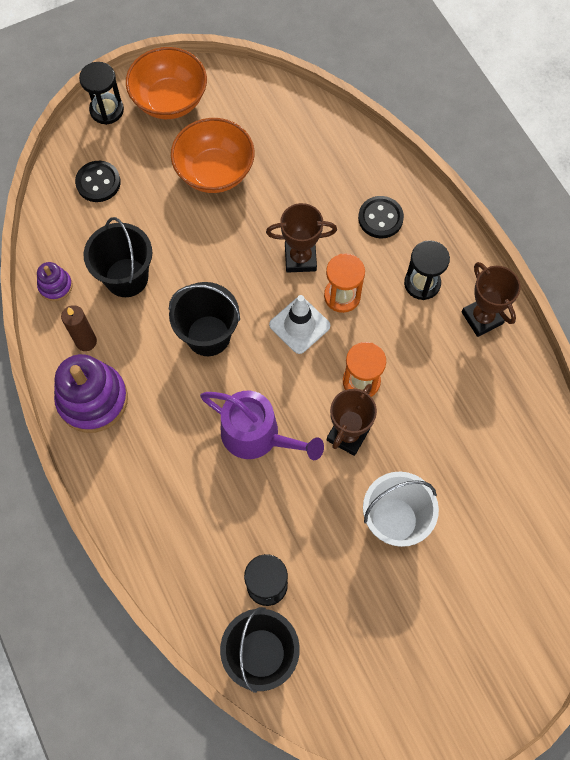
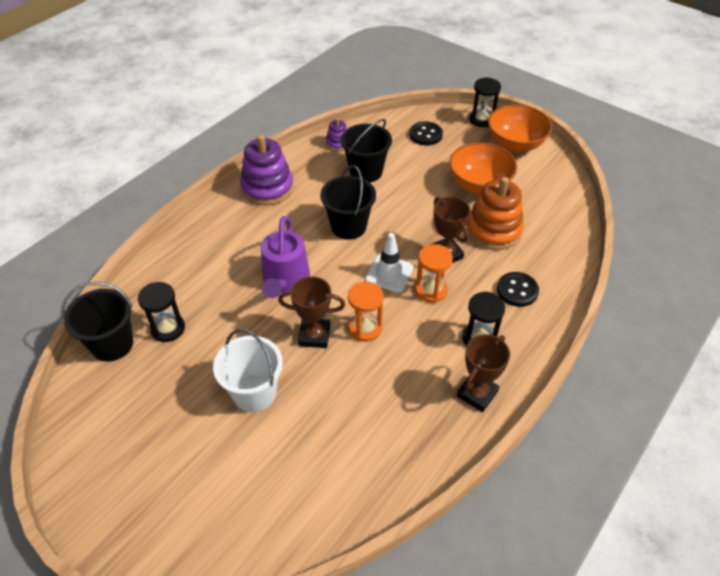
camera: 65 degrees right, 20 degrees down
brown candle [61,305,97,351] -> none
none -> orange stacking toy [466,177,524,250]

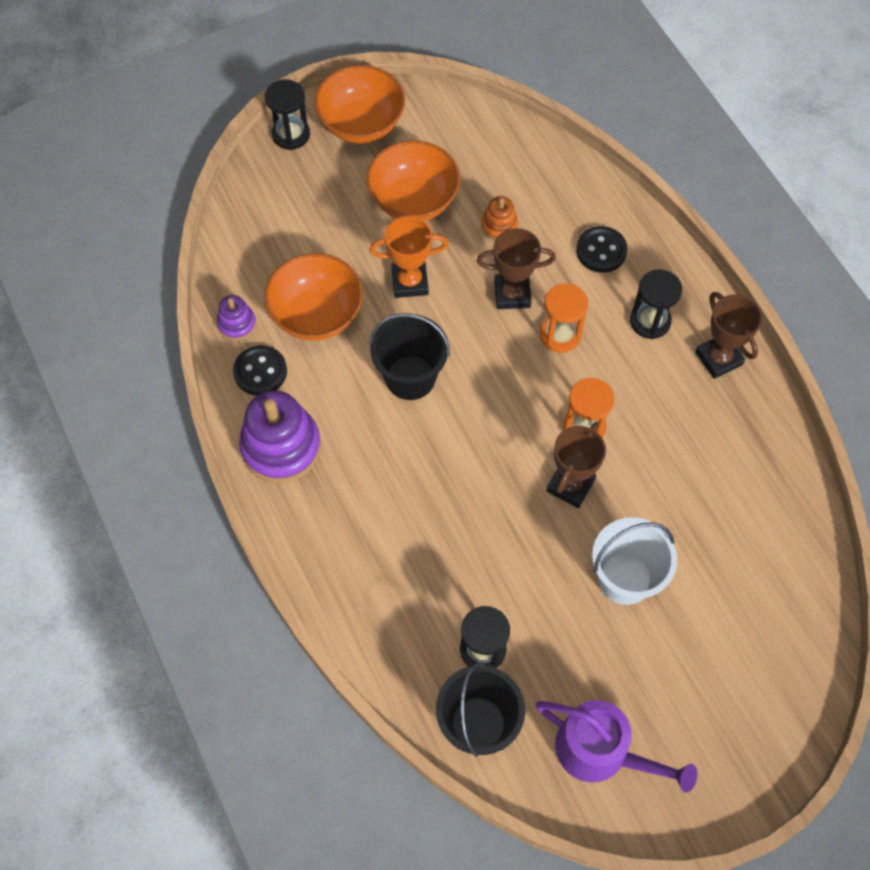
camera: 65 degrees left, 15 degrees up
purple watering can [261,216,310,298] -> purple watering can moved to [536,700,697,793]
black bucket [341,119,392,183] -> orange bowl [264,253,363,341]
white traffic cone [365,233,413,293] -> none
black button [409,121,443,146] -> black button moved to [233,345,287,395]
orange stacking toy [466,177,524,250] -> orange stacking toy [481,196,518,241], size x0.50
none -> orange trophy [369,216,448,298]

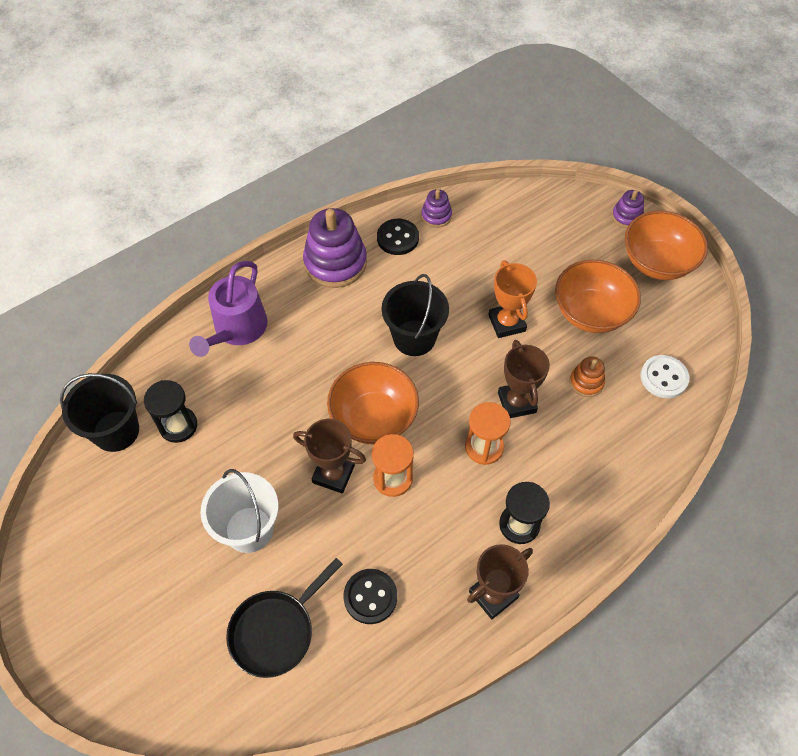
camera: 80 degrees right, 5 degrees down
orange bowl [264,253,363,341] -> orange bowl moved to [327,362,419,444]
black hourglass [265,79,310,150] -> purple stacking toy [612,190,644,228]
purple watering can [536,700,697,793] -> purple watering can moved to [189,261,268,357]
black button [576,226,628,273] -> black button moved to [343,569,397,624]
none -> black pan [226,558,343,678]
none -> white button [640,355,689,398]

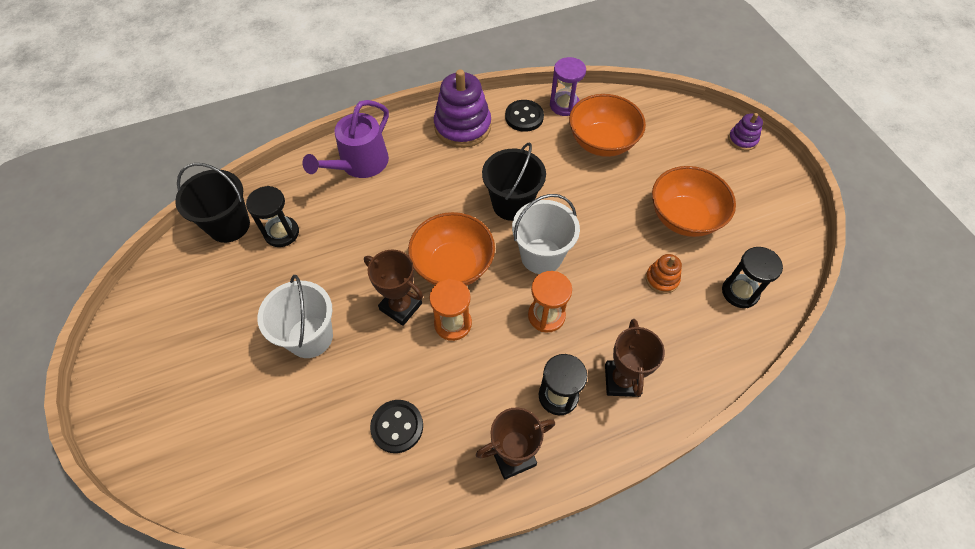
camera: 15 degrees right, 0 degrees up
black pan [226,558,343,678] -> none
purple stacking toy [421,189,452,228] -> purple hourglass [550,57,586,116]
orange trophy [488,260,537,338] -> none
brown trophy [498,340,550,418] -> brown trophy moved to [605,319,665,397]
orange bowl [625,211,708,280] -> orange bowl moved to [569,94,646,157]
white button [640,355,689,398] -> black hourglass [722,247,783,308]
none -> white bucket [512,194,580,274]

